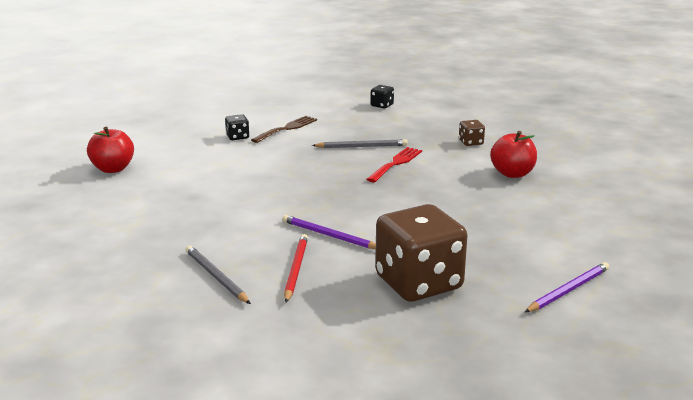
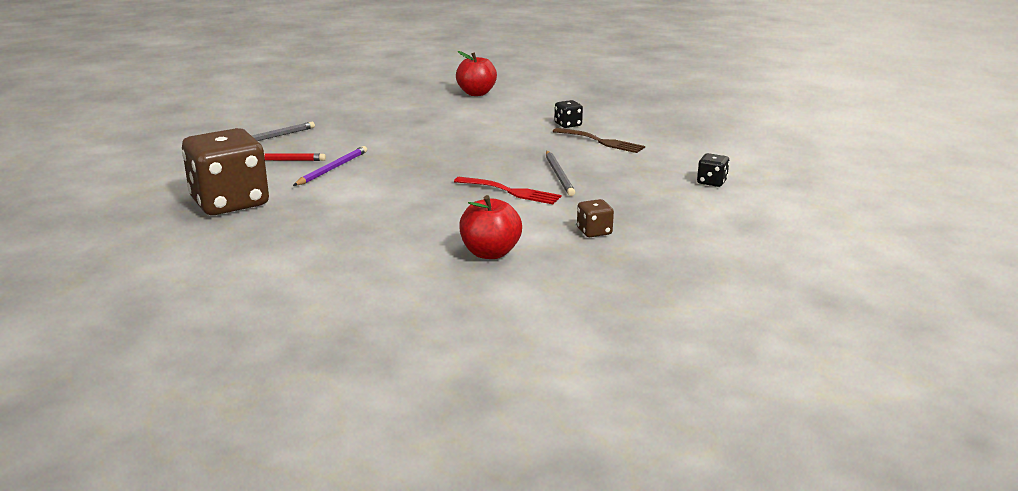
camera: 85 degrees right, 0 degrees up
purple pencil [525,262,609,312] -> none

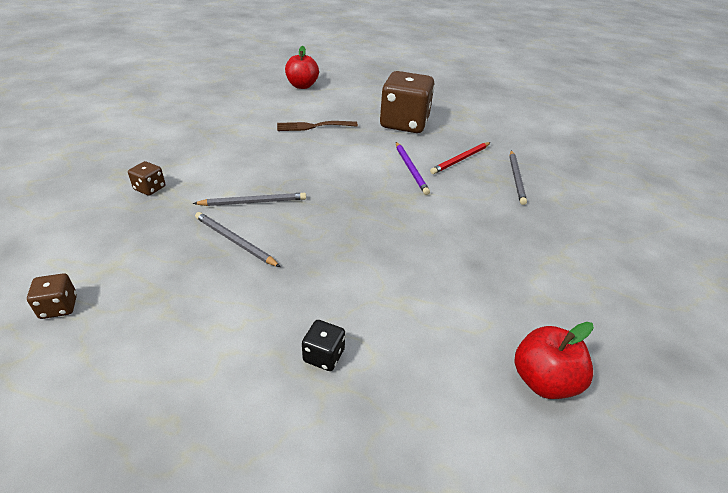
camera: 135 degrees right, 15 degrees up
red fork [454,177,561,204] -> grey pencil [193,193,306,206]
red apple [459,195,522,259] -> red apple moved to [285,46,319,89]
brown fork [552,128,645,153] -> brown fork moved to [277,121,358,131]
black dice [697,153,729,187] -> brown dice [27,273,77,319]

